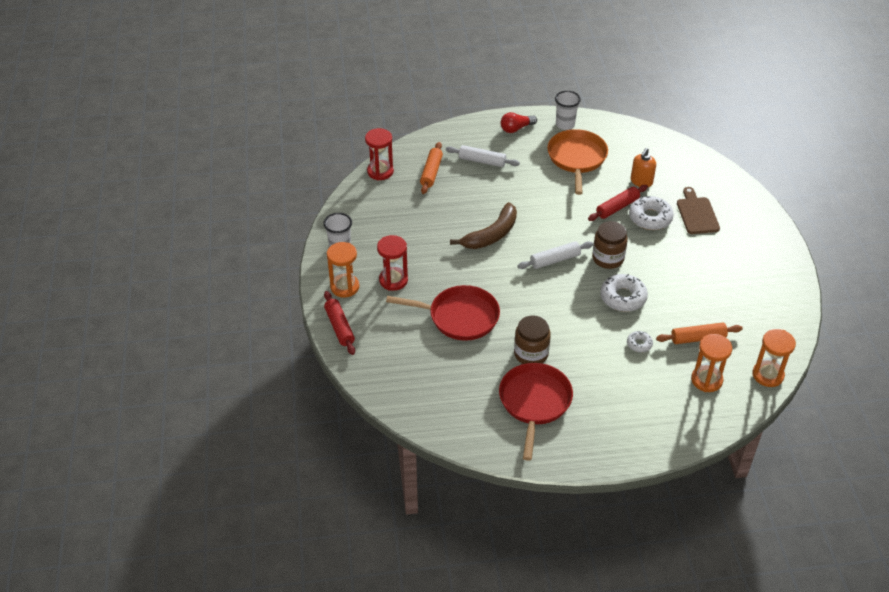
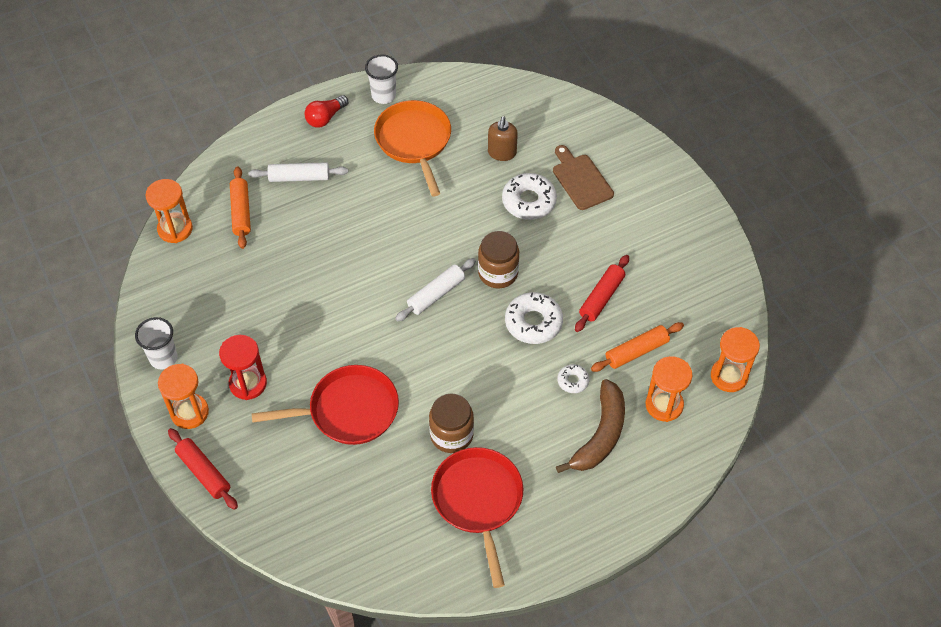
camera: 20 degrees left, 10 degrees up
red hourglass [365,128,394,180] -> orange hourglass [146,179,193,243]
brown banana [450,202,517,249] -> brown banana moved to [556,379,625,473]
red rolling pin [588,185,648,221] -> red rolling pin moved to [575,255,629,332]
orange soap dispenser [631,148,656,187] -> brown soap dispenser [488,116,518,161]

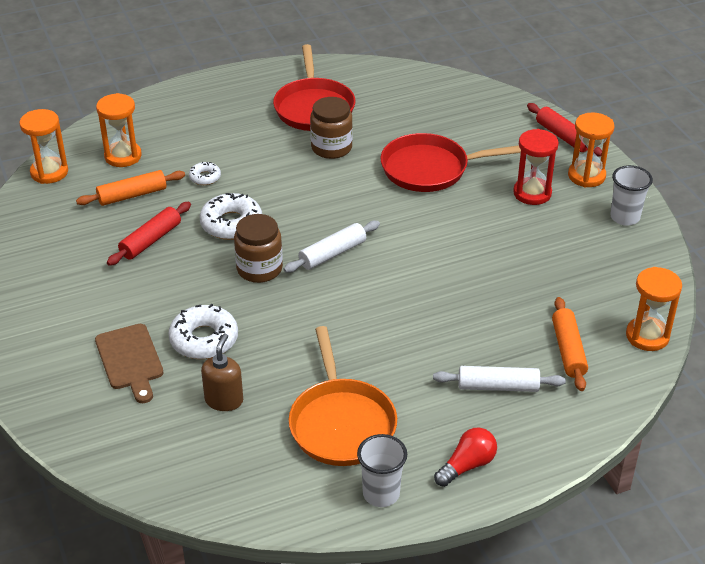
camera: 175 degrees left, 15 degrees down
brown banana [556,379,625,473] -> none

